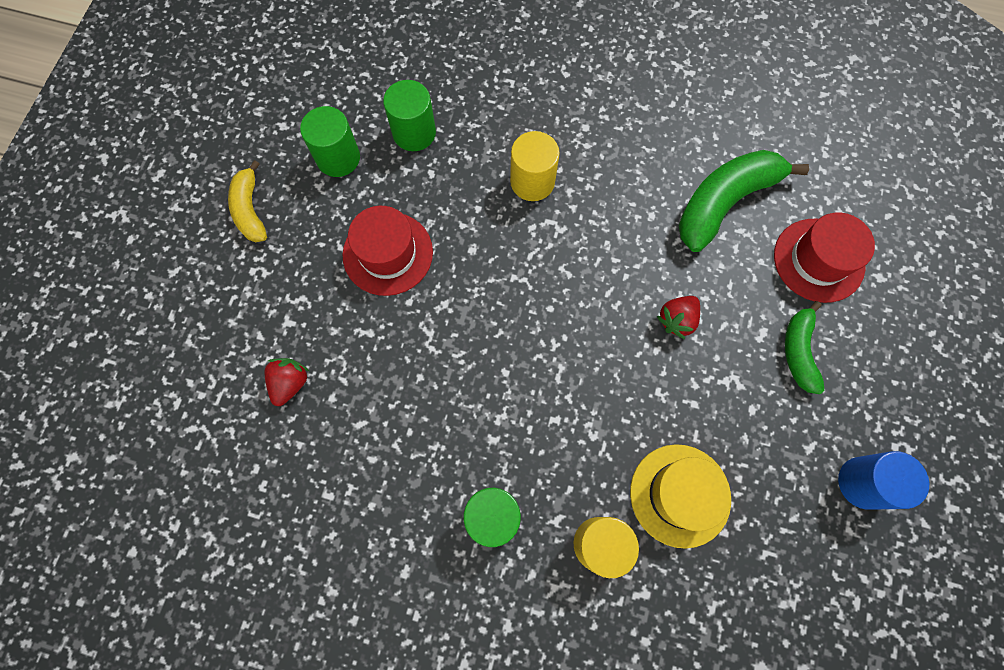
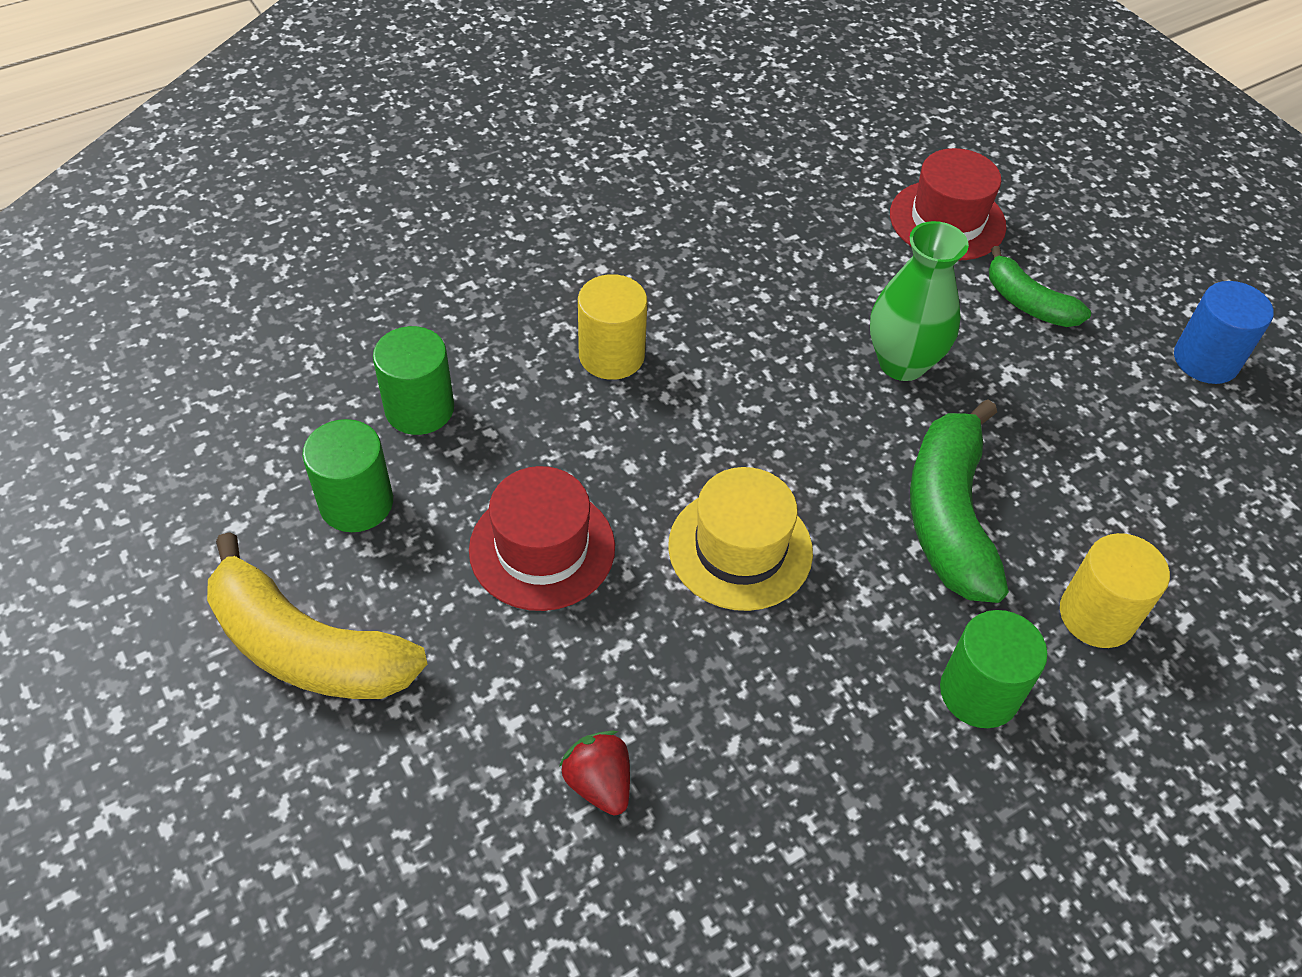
camera: 50 degrees left, 20 degrees down
yellow banana [228,160,267,242] -> yellow banana [207,532,427,699], size x1.71
yellow hat [630,444,731,549] -> yellow hat moved to [668,467,813,611]
red strawberry [657,296,700,339] -> green vase [870,221,969,381]
green banana [679,150,809,252] -> green banana moved to [910,399,1009,603]

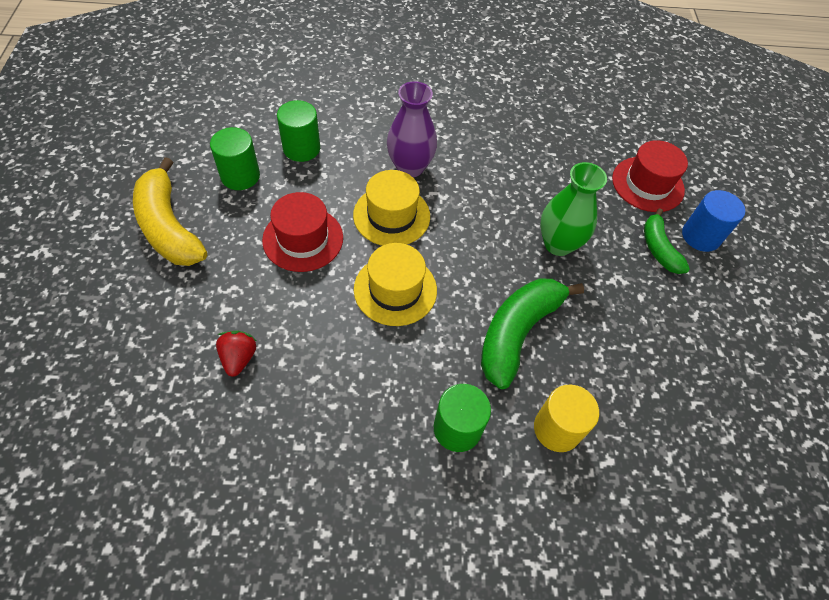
camera: 30 degrees right, 5 degrees up
yellow cylinder [578,274,647,380] -> purple vase [387,81,437,178]
blue cylinder [1174,281,1274,384] -> blue cylinder moved to [682,190,745,252]
none -> yellow hat [353,170,430,246]

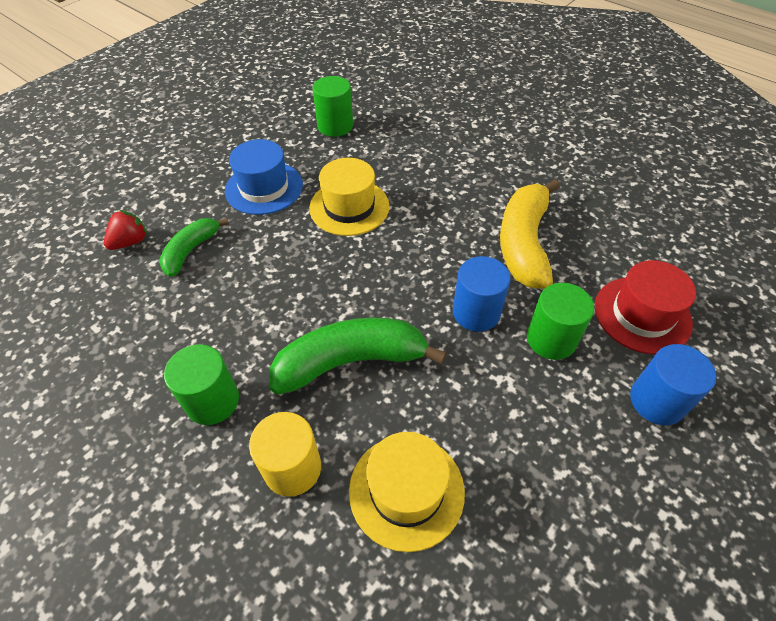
camera: 45 degrees right, 5 degrees down
yellow banana [133,157,207,266] -> yellow banana moved to [500,179,560,289]
green cylinder [210,127,260,190] -> green cylinder moved to [527,283,594,360]
red hat [262,192,343,272] -> blue hat [225,139,303,215]
yellow hat [354,243,437,326] -> yellow hat moved to [349,432,465,552]
purple vase [387,81,437,178] -> none
green vase [540,162,607,256] -> blue cylinder [453,256,510,332]
green banana [644,208,690,274] -> green banana moved to [159,218,229,277]

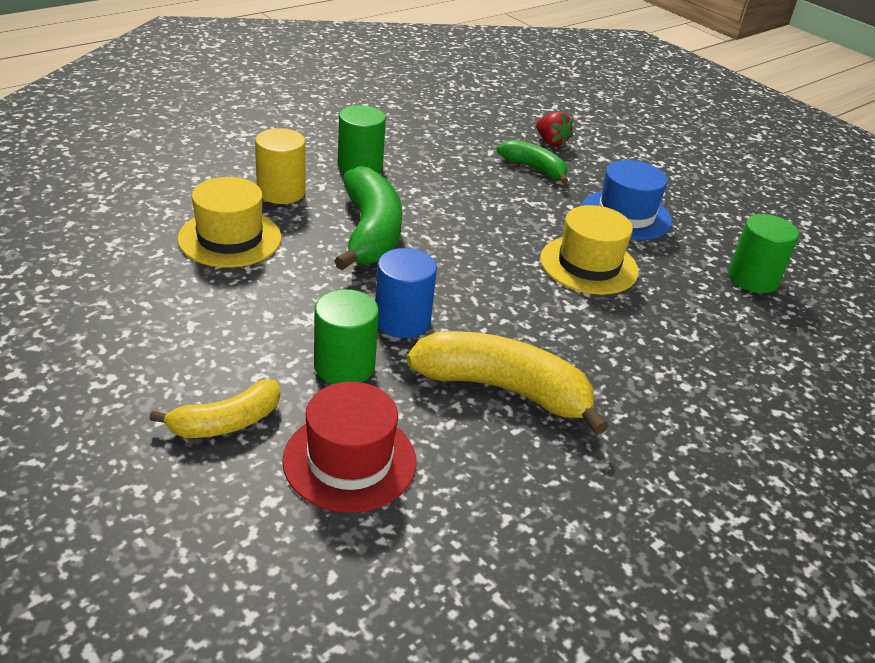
camera: 95 degrees right, 15 degrees down
blue cylinder [630,344,716,425] -> yellow banana [150,380,280,438]

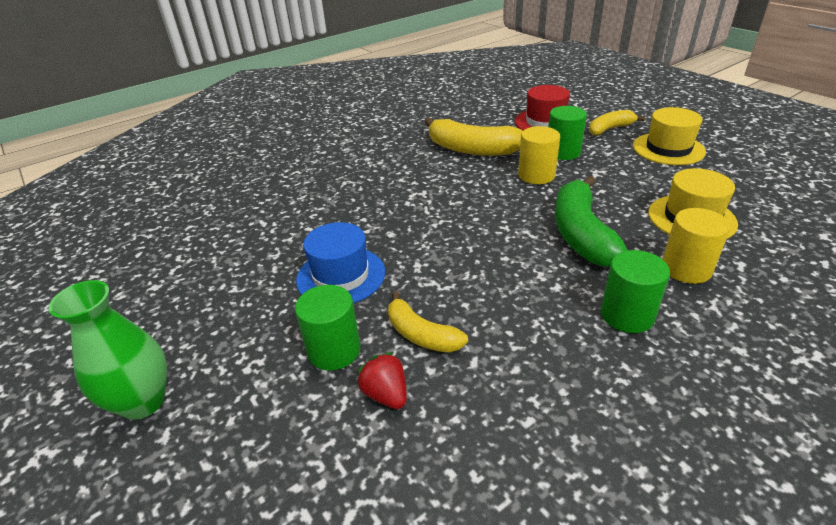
camera: 170 degrees left, 0 degrees up
blue cylinder [375,248,437,338] -> yellow cylinder [518,126,560,184]
green banana [497,140,568,184] -> yellow banana [388,291,468,353]
yellow hat [540,205,639,295] -> yellow hat moved to [633,107,706,165]
green cylinder [728,214,799,293] -> green cylinder moved to [295,285,361,371]
none -> green vase [48,280,167,420]

